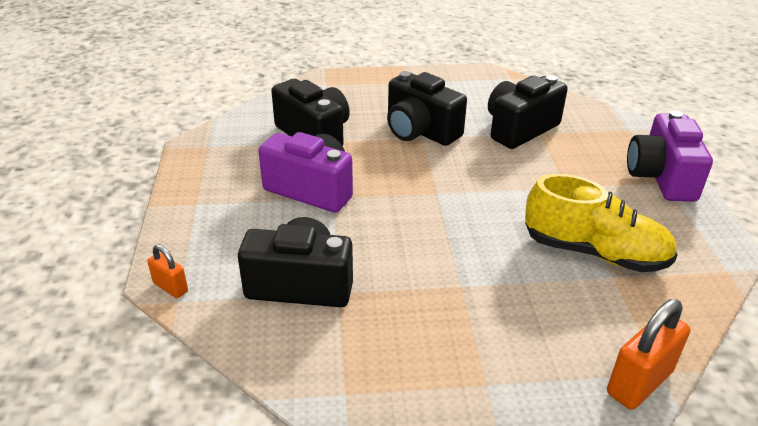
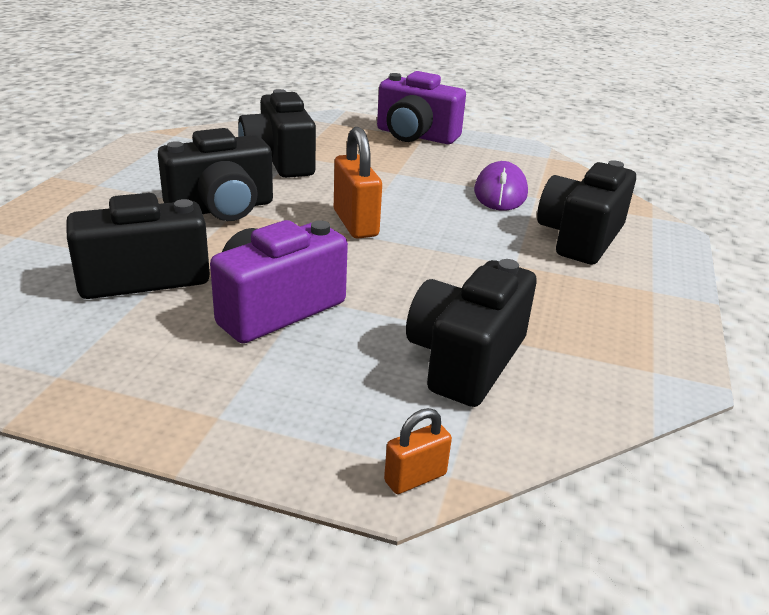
camera: 70 degrees left, 5 degrees down
yellow shoe [525,174,677,272] -> purple mouse [474,161,528,211]
orange padlock [607,299,690,410] -> orange padlock moved to [334,127,382,239]
none -> black camera [537,160,636,264]

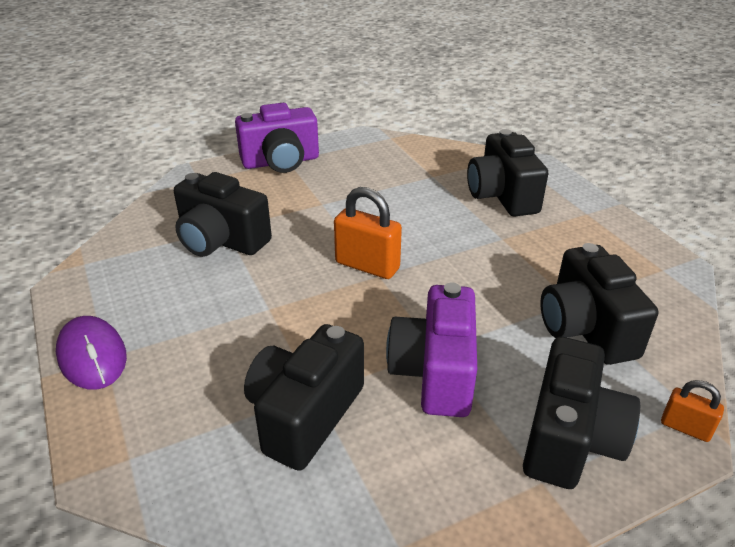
camera: 40 degrees left, 5 degrees up
black camera [158,128,273,221] -> black camera moved to [523,337,640,489]
orange padlock [384,408,452,494] -> orange padlock turned 75 degrees counterclockwise [661,380,724,442]
purple mouse [474,161,528,211] -> purple mouse moved to [56,316,127,390]

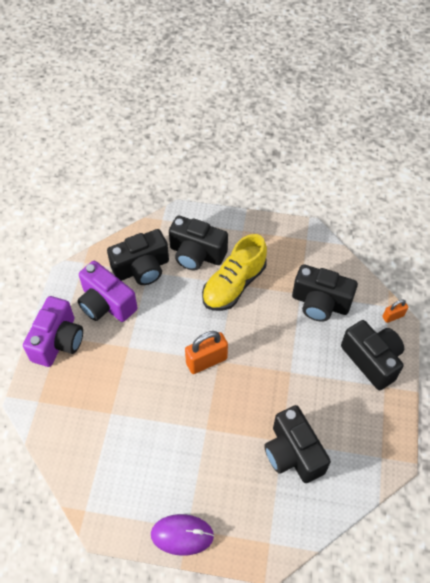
camera: 55 degrees left, 20 degrees up
black camera [174,172,272,257] -> black camera moved to [107,229,169,285]
purple camera [386,283,477,417] -> purple camera moved to [77,261,137,322]
none -> yellow shoe [202,234,267,311]

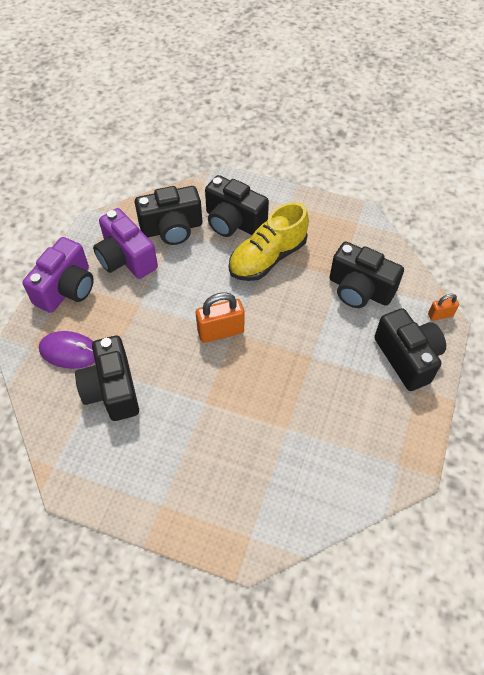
camera: 10 degrees right, 0 degrees up
purple mouse [151,514,214,556] -> purple mouse moved to [39,331,95,369]
black camera [264,405,331,483] -> black camera moved to [75,336,139,421]

